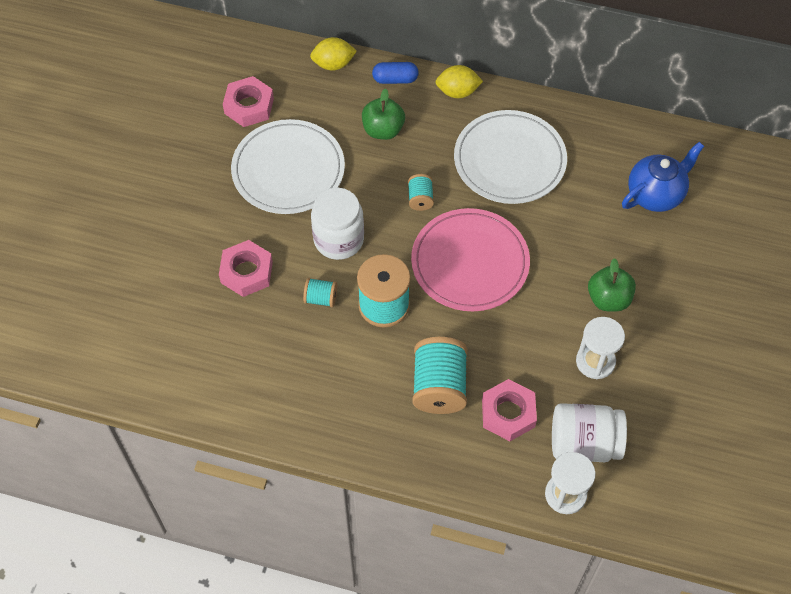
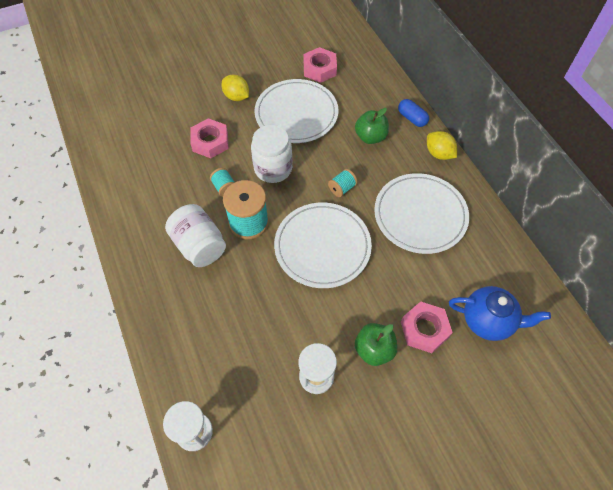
camera: 50 degrees right, 0 degrees up
yellow lemon [310,37,357,70] -> yellow lemon moved to [222,74,249,101]
pink plate [411,208,530,311] -> white plate [274,203,372,288]
turquoise spool [412,337,468,414] -> none
pink nut [482,379,537,441] -> pink nut moved to [401,301,453,353]
white jar [552,403,627,462] -> white jar moved to [165,204,226,267]

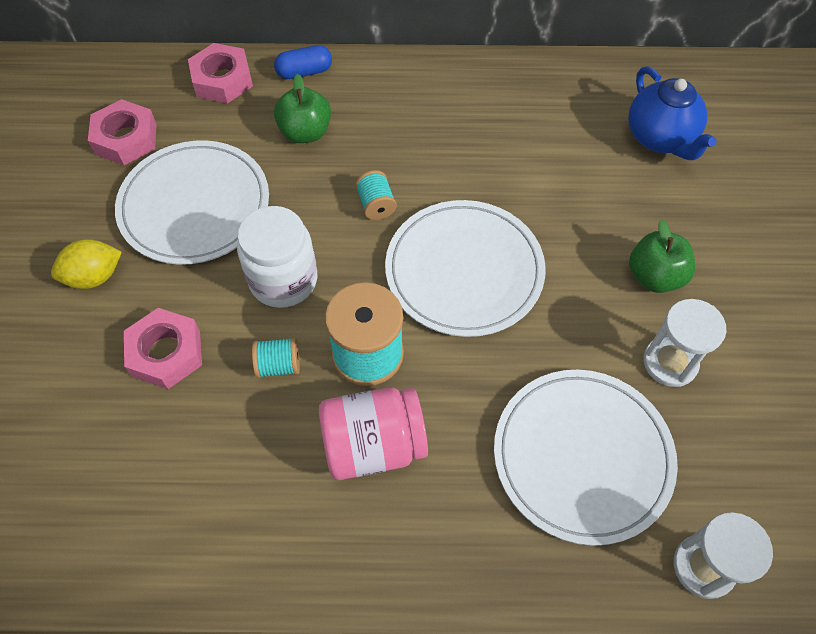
camera: 65 degrees left, 0 degrees up
white jar [165,204,226,267] -> pink jar [319,387,428,480]
white plate [374,173,469,254] -> white plate moved to [494,370,678,546]
pink nut [401,301,453,353] -> pink nut moved to [188,43,253,103]
yellow lemon [427,131,457,160] -> none
blue teapot [449,286,551,341] -> blue teapot turned 120 degrees clockwise [628,66,717,160]

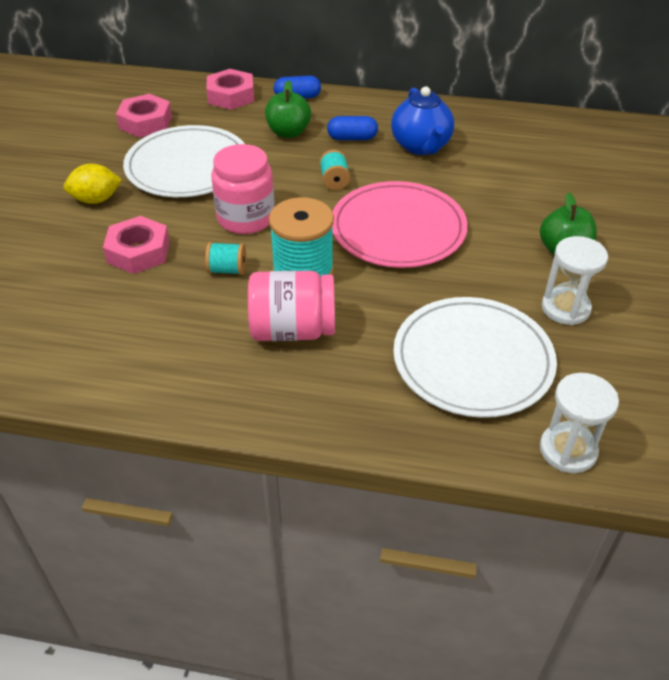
camera: 10 degrees right, 15 degrees down
white jar [237,206,317,308] -> pink jar [211,144,275,234]
white plate [385,200,546,337] -> pink plate [332,181,468,268]
blue teapot [628,66,717,160] -> blue teapot moved to [391,86,454,155]
none -> blue capsule [327,116,378,140]

